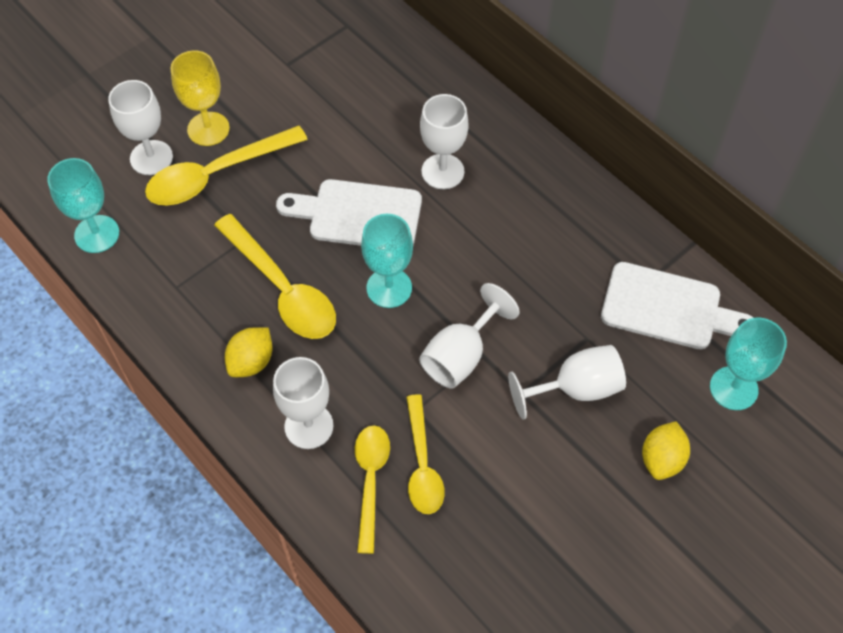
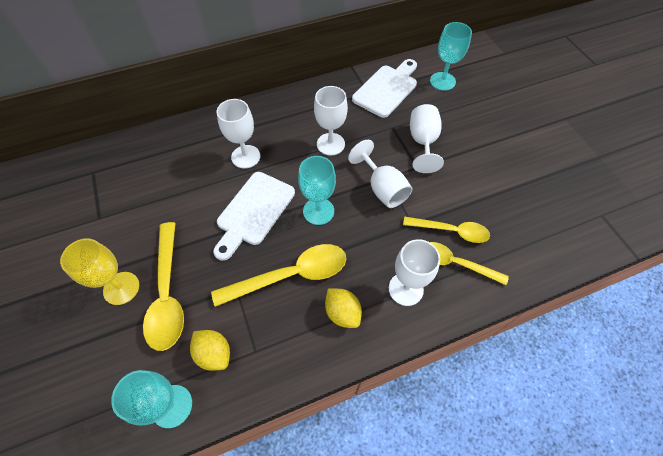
camera: 70 degrees left, 0 degrees up
white goblet [108,80,173,175] -> white goblet moved to [314,86,348,156]
yellow lemon [642,421,690,480] -> yellow lemon moved to [190,330,230,371]

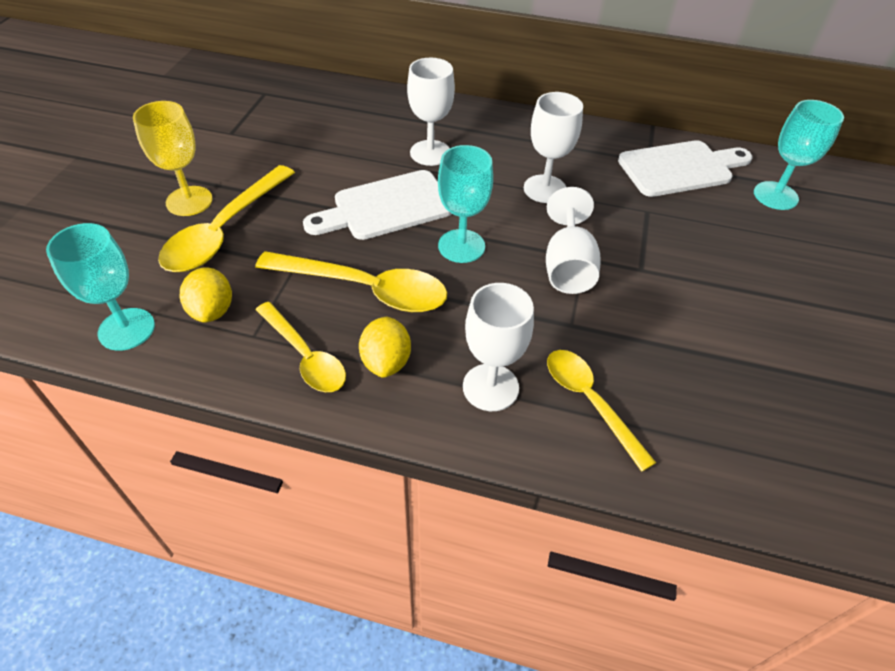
camera: 35 degrees right, 10 degrees down
yellow spoon [403,217,490,243] -> yellow spoon moved to [256,302,346,392]
white goblet [410,104,444,173] -> none

